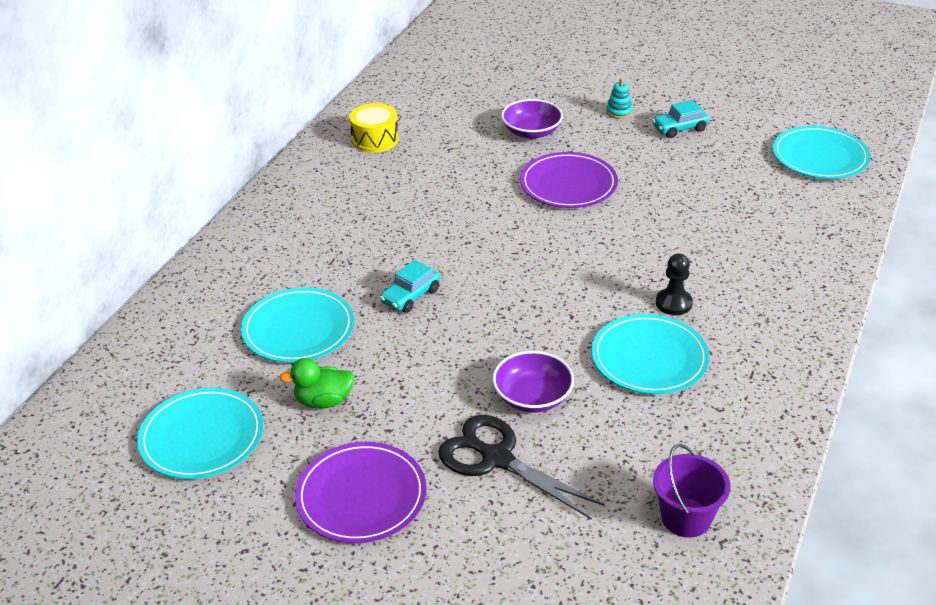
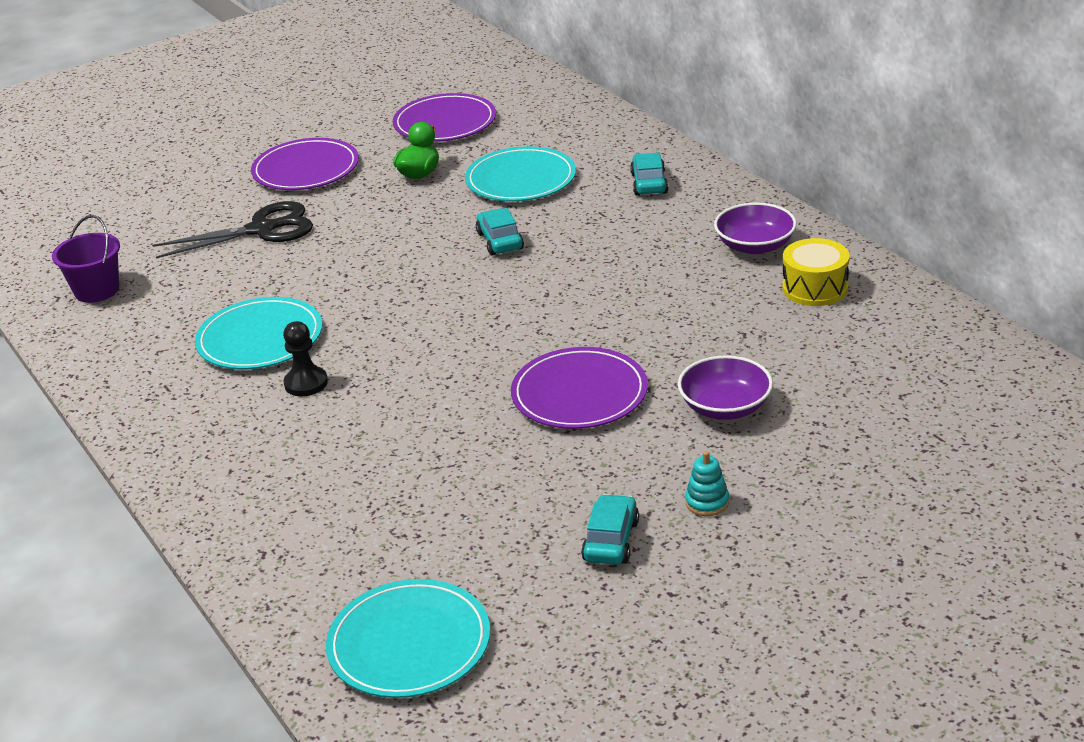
camera: 125 degrees right, 5 degrees down
turquoise plate [137,388,263,479] -> purple plate [393,93,496,142]
purple bowl [492,351,574,413] -> purple bowl moved to [714,203,797,254]
none -> turquoise car [630,152,669,196]

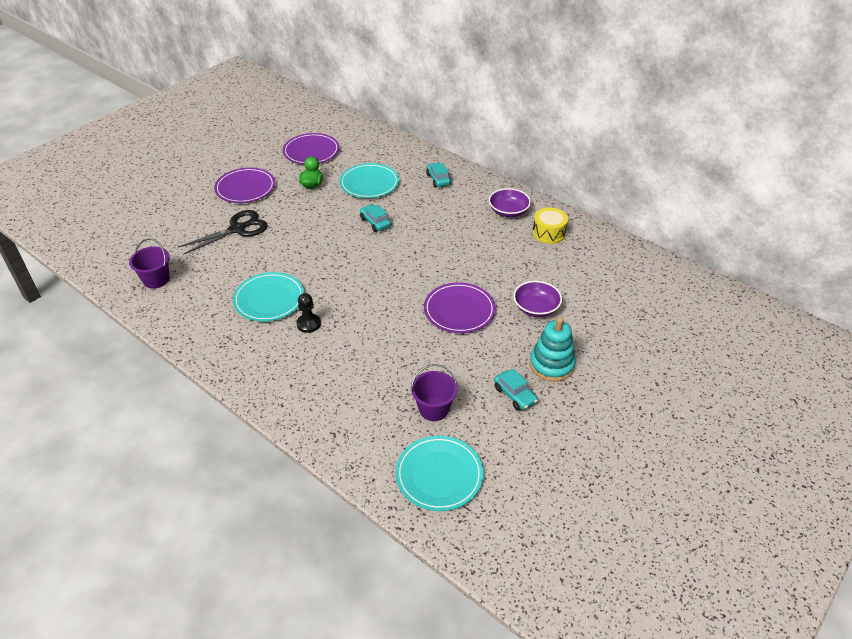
camera: 20 degrees left, 10 degrees up
turquoise car [581,494,639,565] -> turquoise car turned 150 degrees clockwise [494,369,538,410]
turquoise stacking toy [685,451,729,516] -> turquoise stacking toy [530,317,576,382], size x2.00
none -> purple bucket [411,364,457,421]

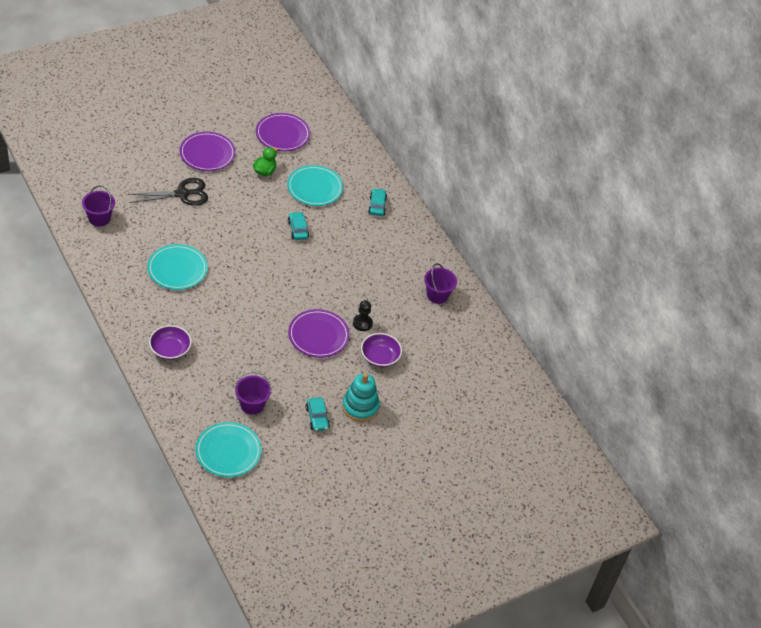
camera: 15 degrees right, 5 degrees up
black pawn [296,293,321,333] -> black pawn moved to [353,300,373,331]
purple bowl [489,188,531,217] -> purple bowl moved to [149,325,192,360]
yellow drum [532,207,568,244] -> purple bucket [424,263,457,304]

